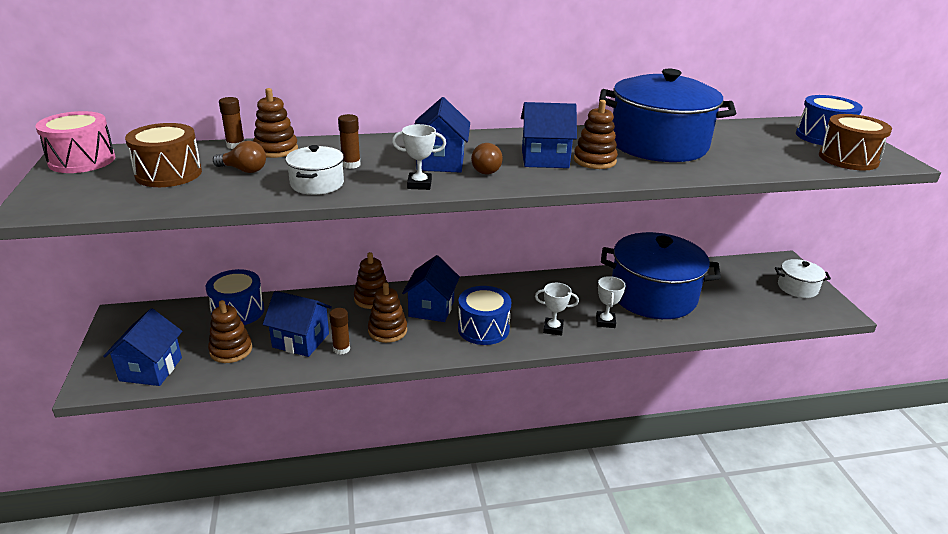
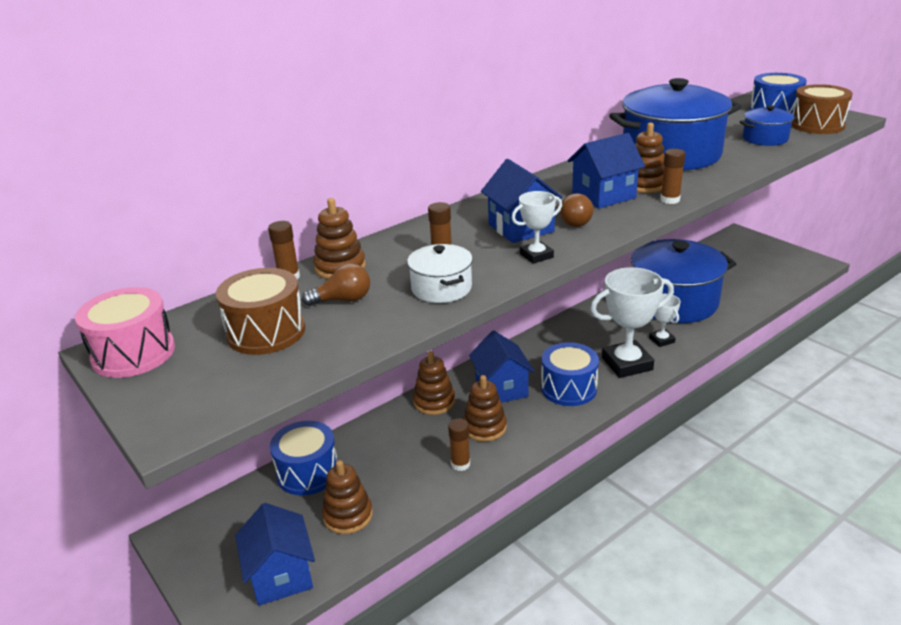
camera: 25 degrees left, 0 degrees up
blue house [263,291,332,357] -> none
white trophy [535,283,579,336] -> white trophy [590,267,674,378], size x1.96
white pot [775,259,831,298] -> none
none -> brown glue stick [660,149,686,204]
none -> blue pot [739,105,797,146]

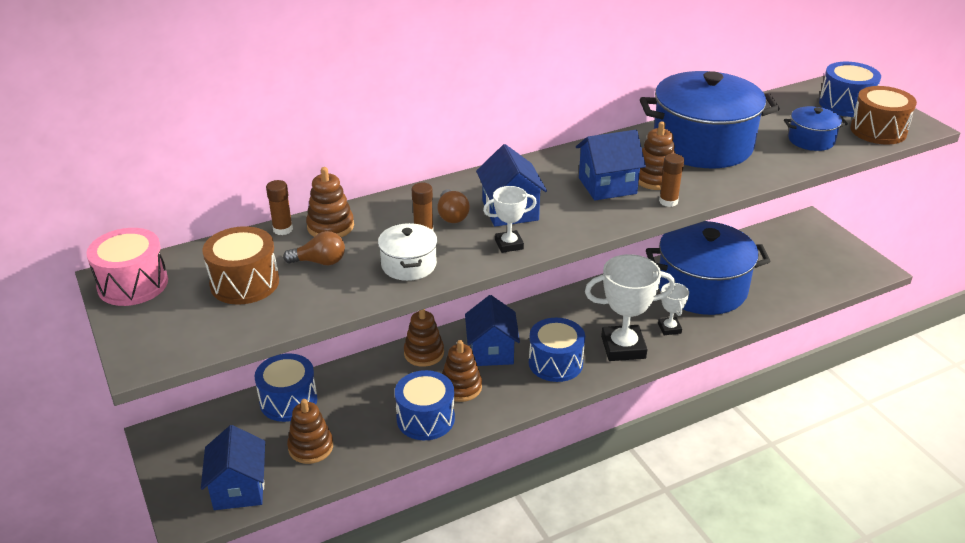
camera: 10 degrees right, 5 degrees up
brown glue stick [448,418,470,471] -> blue drum [395,370,455,440]
brown light bulb [555,193,593,227] -> brown light bulb moved to [437,189,470,223]

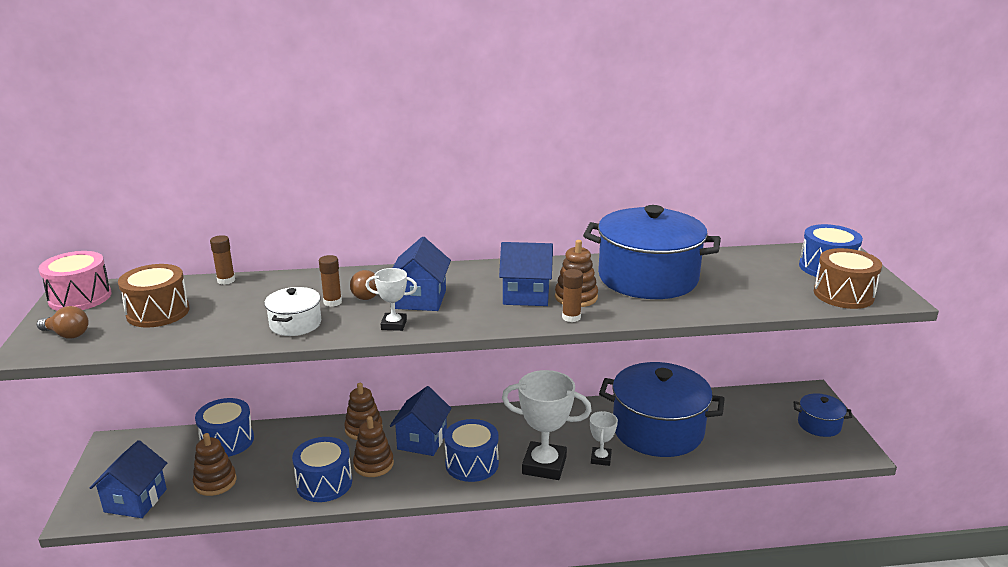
camera: 20 degrees right, 10 degrees down
brown light bulb [283,231,345,265] -> brown light bulb moved to [37,306,89,339]
brown stacking toy [306,167,354,237] -> none
blue pot [784,106,848,151] -> blue pot moved to [794,393,852,437]

